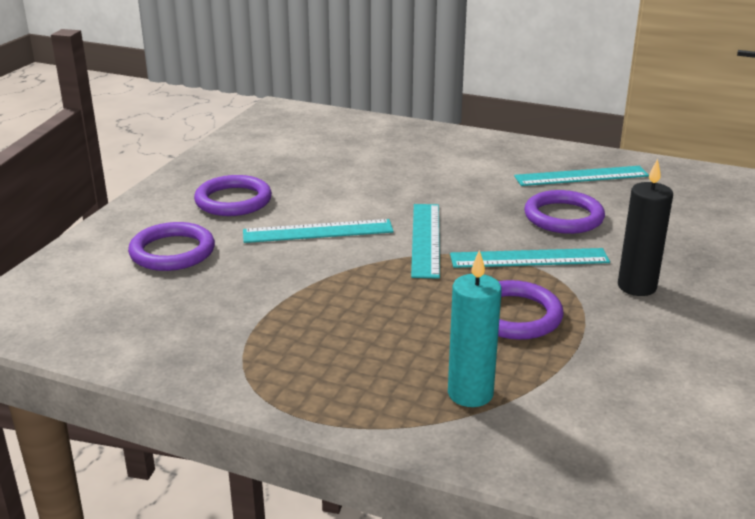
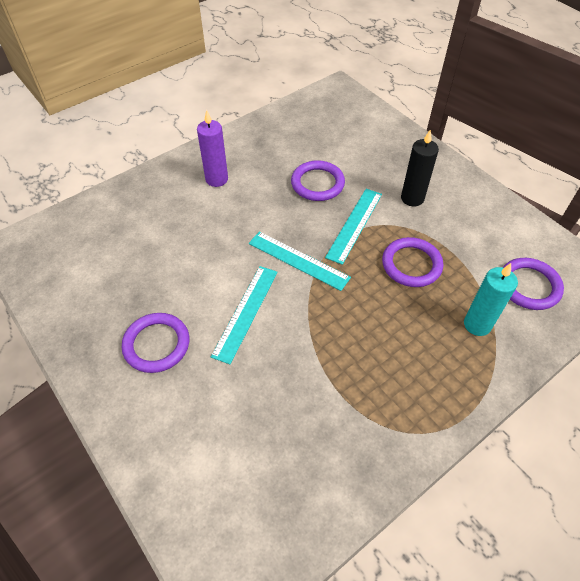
camera: 60 degrees left, 25 degrees up
purple ring [128,222,215,271] -> purple ring moved to [503,258,564,310]
turquoise ruler [514,166,649,186] -> none
none -> purple candle [197,110,228,187]

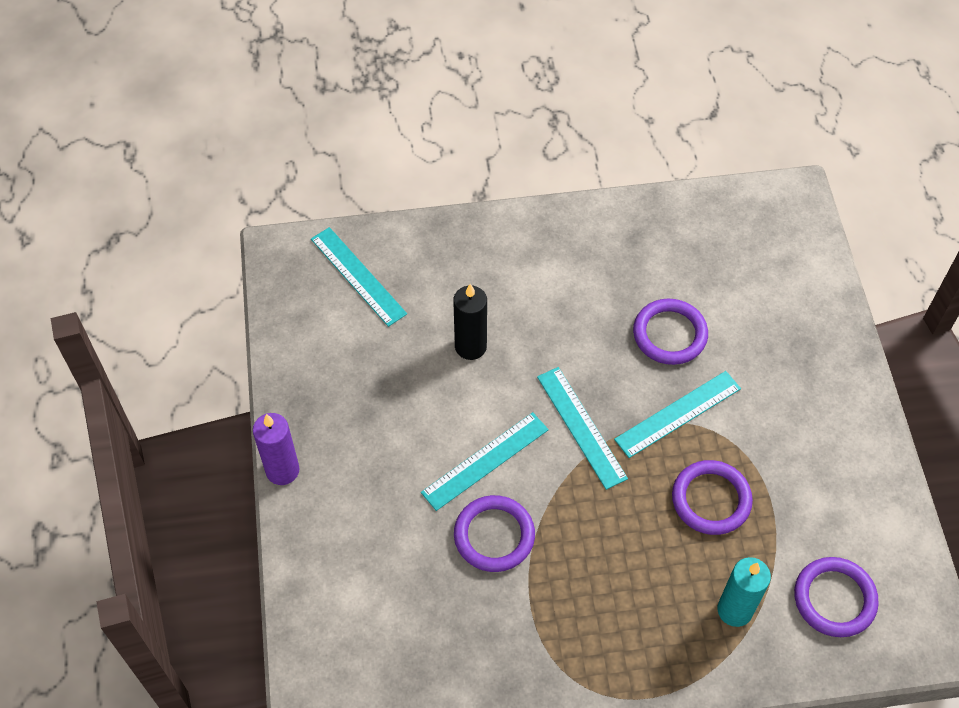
camera: 30 degrees right, 5 degrees up
purple ring [122,313,189,373] -> purple ring moved to [454,495,535,572]
purple candle [197,110,228,187] -> purple candle moved to [253,413,300,485]
black candle [401,129,439,206] -> black candle moved to [453,284,487,360]
none -> turquoise ruler [311,227,407,327]

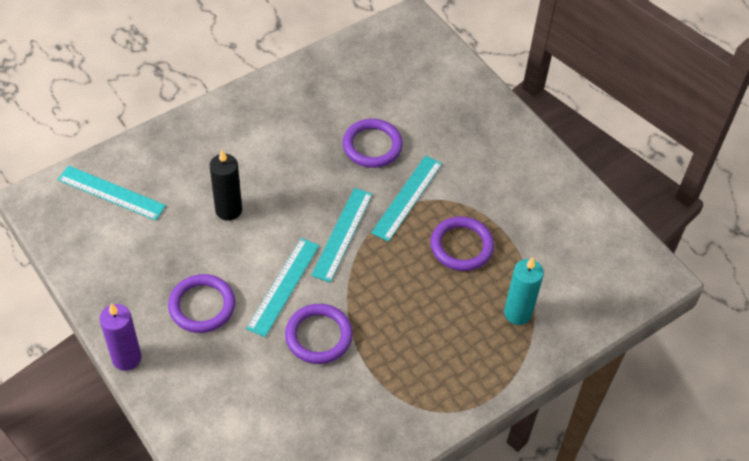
camera: 30 degrees left, 5 degrees down
turquoise ruler [537,367,628,490] -> turquoise ruler turned 75 degrees clockwise [311,188,373,282]
purple ring [794,557,879,637] -> purple ring moved to [168,274,235,333]

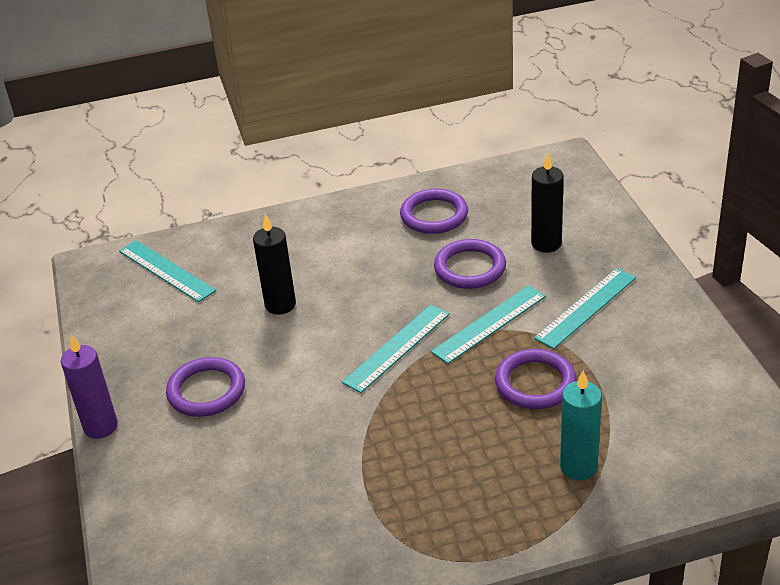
camera: 25 degrees right, 15 degrees down
turquoise ruler [246,238,319,337] -> turquoise ruler moved to [534,268,636,349]
purple ring [285,304,353,364] -> purple ring moved to [400,189,468,234]
none -> black candle [531,153,564,253]

